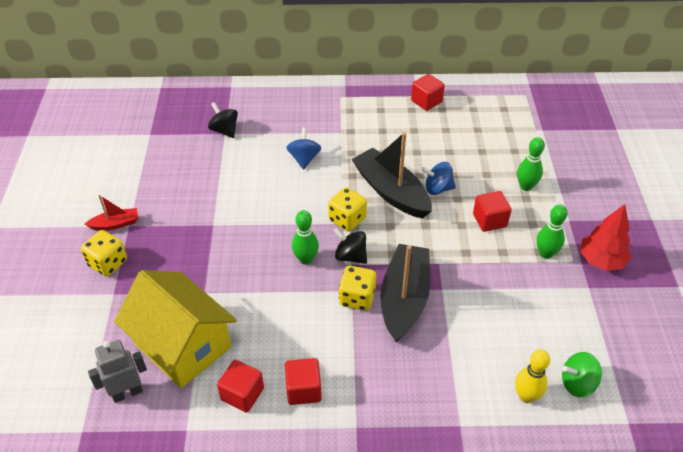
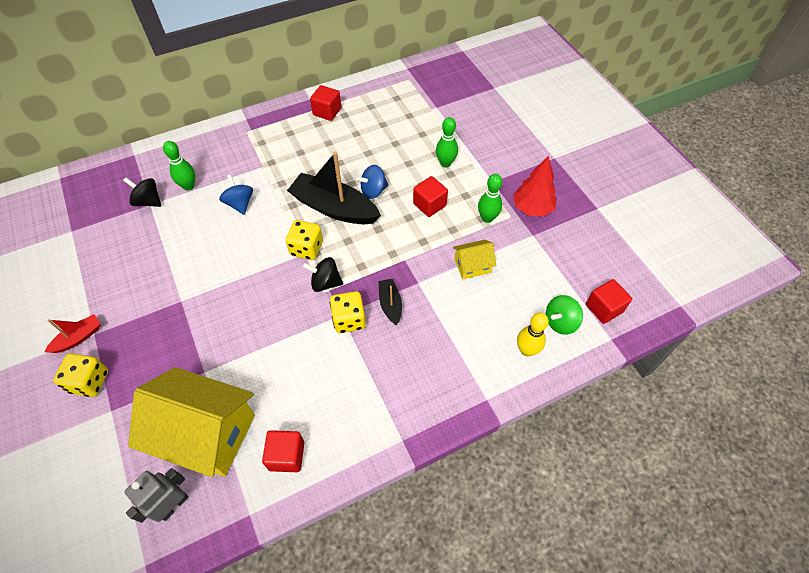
camera: 25 degrees left, 10 degrees up
red cube [285,358,322,405] -> red cube moved to [586,279,632,324]
green bowling pin [292,210,319,265] -> green bowling pin moved to [163,141,195,191]
black boat [380,244,430,342] -> black boat [378,279,402,325], size x0.49
none -> yellow house [453,240,496,279]

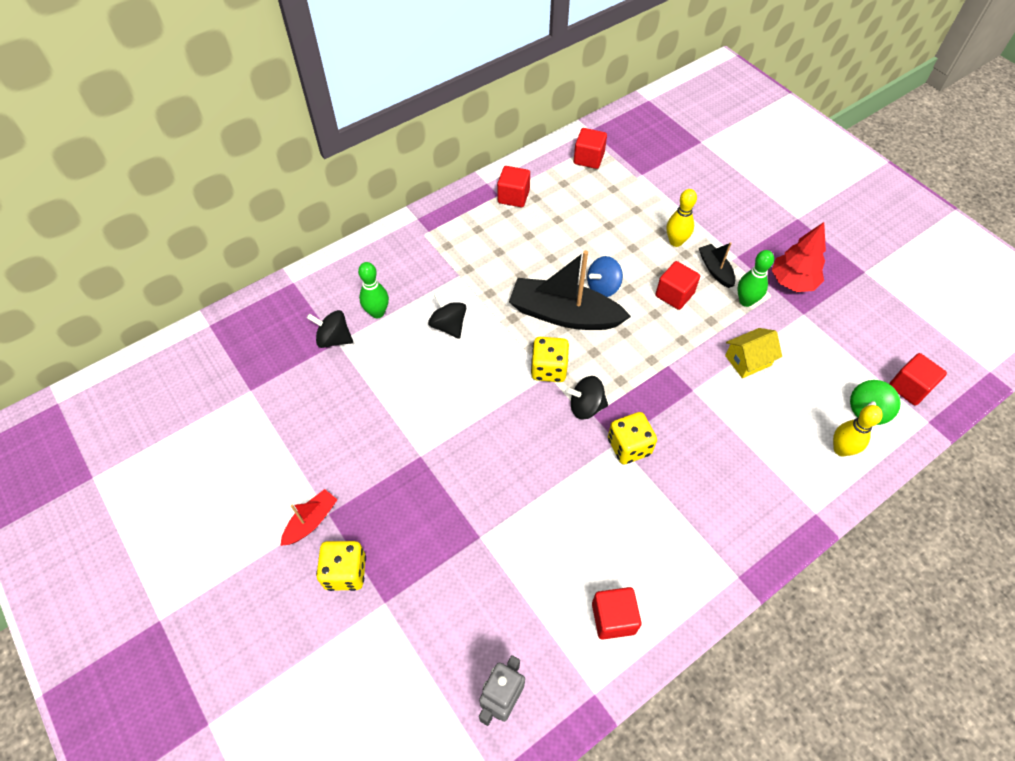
camera: 10 degrees left, 0 degrees up
yellow house [128,367,255,477] -> none
blue spinning top [219,174,253,215] -> black spinning top [428,292,466,339]
black boat [378,279,402,325] -> black boat moved to [699,242,735,288]
green bowling pin [436,117,458,167] -> yellow bowling pin [667,189,697,247]
none -> red cube [574,128,607,169]

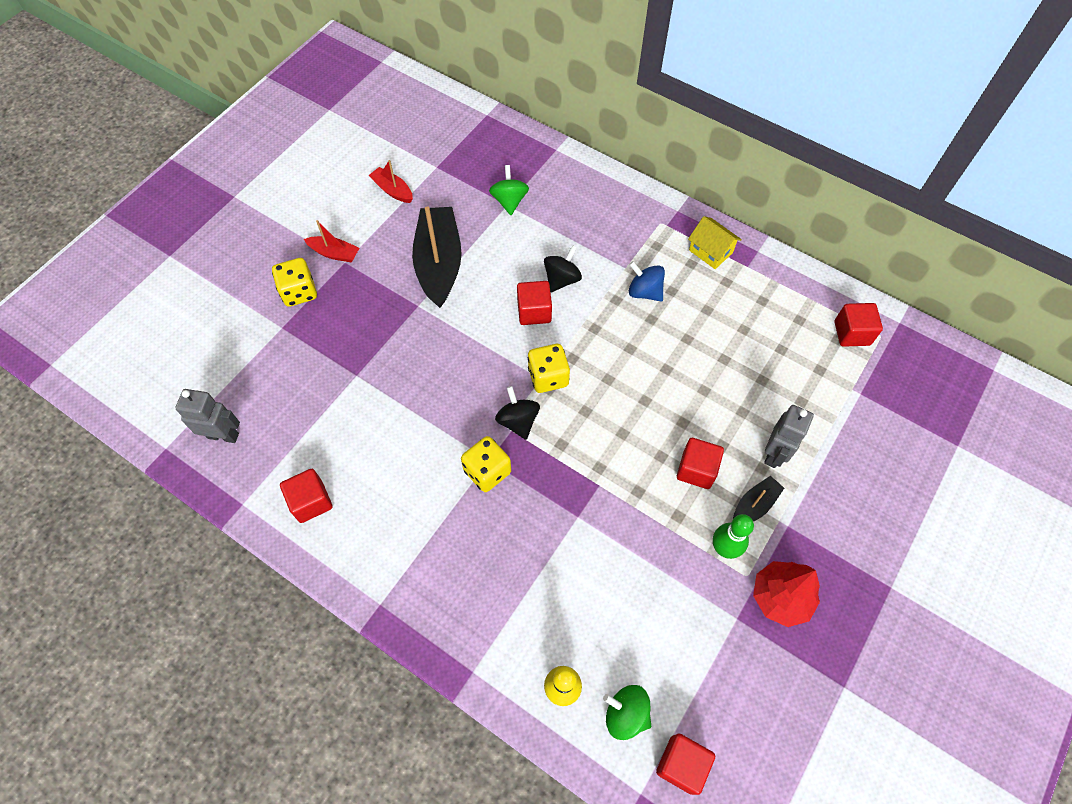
camera: 70 degrees right, 5 degrees up
black spinning top [307,310,353,348] -> green spinning top [489,165,529,215]
green bowling pin [358,262,389,318] -> none
red cube [497,166,530,207] -> red cube moved to [517,281,552,325]
black boat [509,250,631,330] -> black boat moved to [412,206,462,308]
blue spinning top [587,256,623,297] -> blue spinning top moved to [629,261,665,301]
yellow bowling pin [667,189,697,247] -> grey robot [764,405,814,468]
yellow house [725,328,782,378] -> yellow house moved to [688,216,742,269]
none -> red boat [368,160,413,203]

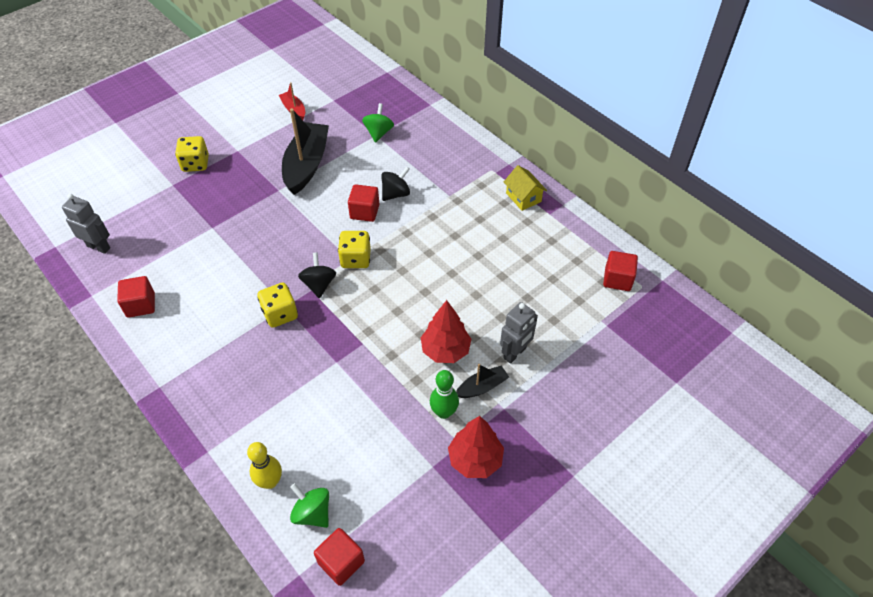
camera: 15 degrees right, 10 degrees down
red boat [304,220,359,262] -> none
blue spinning top [629,261,665,301] -> none
red cube [677,438,724,489] -> red tree [421,300,471,363]

